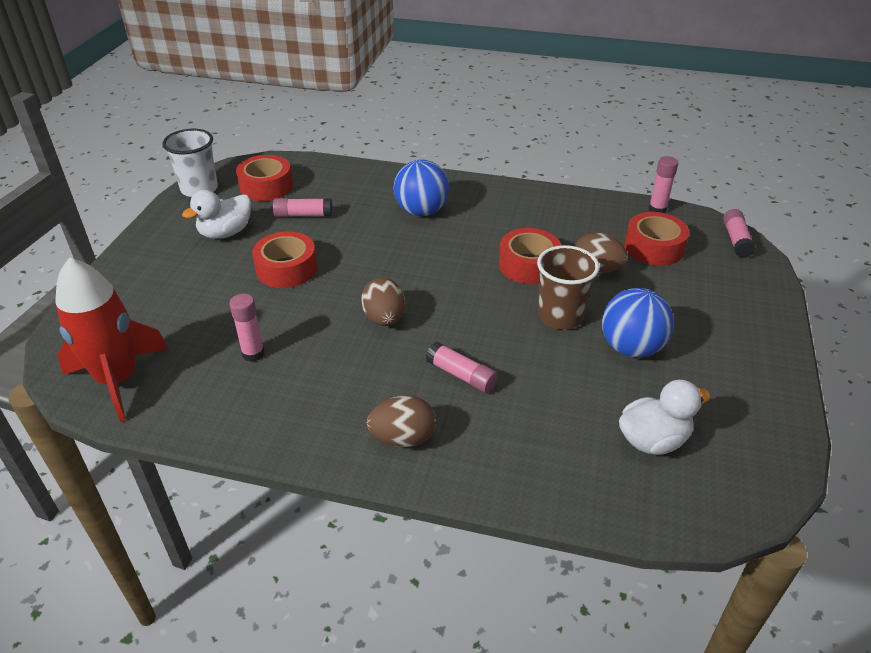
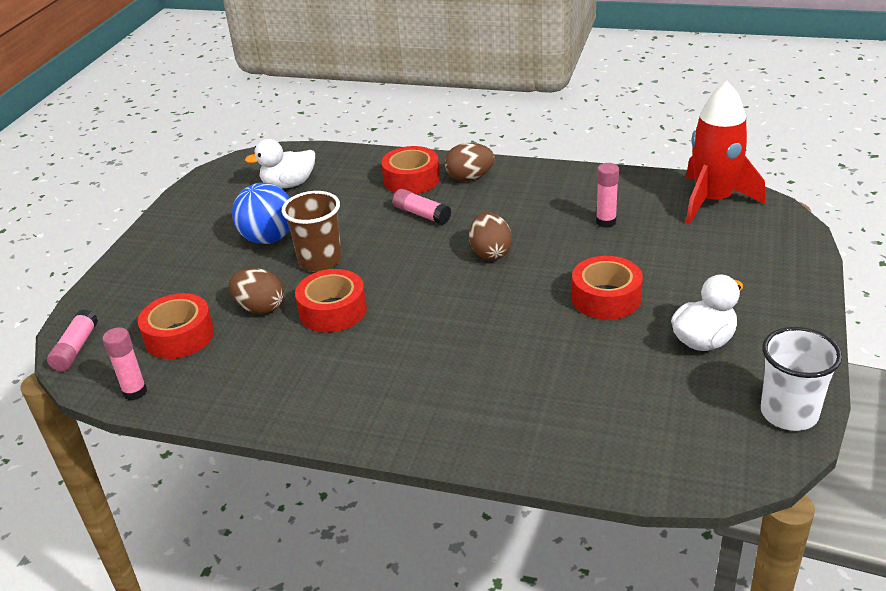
camera: 175 degrees left, 5 degrees down
red tape [236,155,293,201] -> red tape moved to [381,146,440,194]
pink glue stick [273,198,332,217] -> none
blue ball [394,160,449,216] -> none

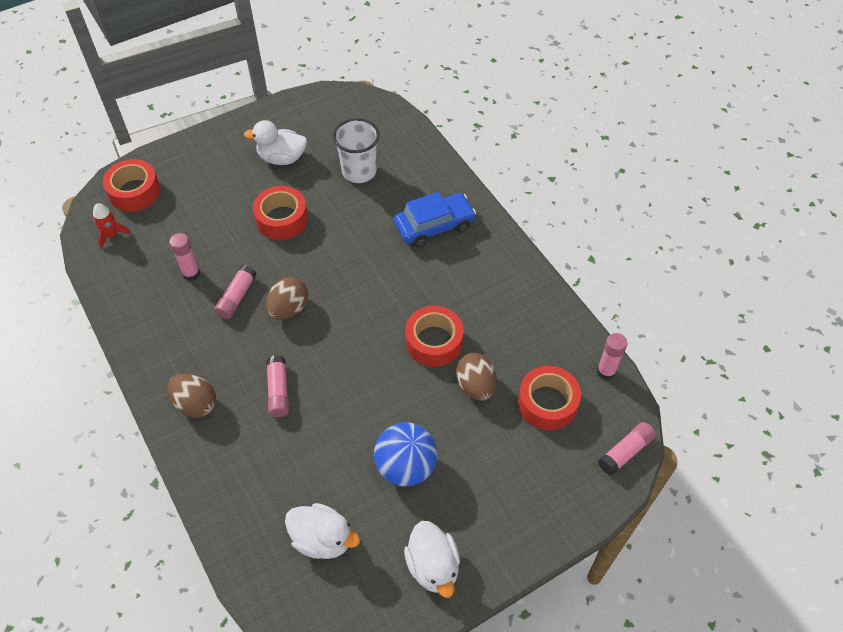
camera: 140 degrees left, 20 degrees up
brown cup [282,191,342,272] -> none
red tape [381,146,440,194] -> red tape moved to [103,159,161,212]
red rocket [686,81,765,224] -> red rocket [93,203,131,249], size x0.43
white cup [761,327,842,431] -> white cup moved to [333,118,380,183]
none -> pink glue stick [214,265,257,319]
none -> blue car [394,192,476,247]
none -> white duck [404,521,460,598]

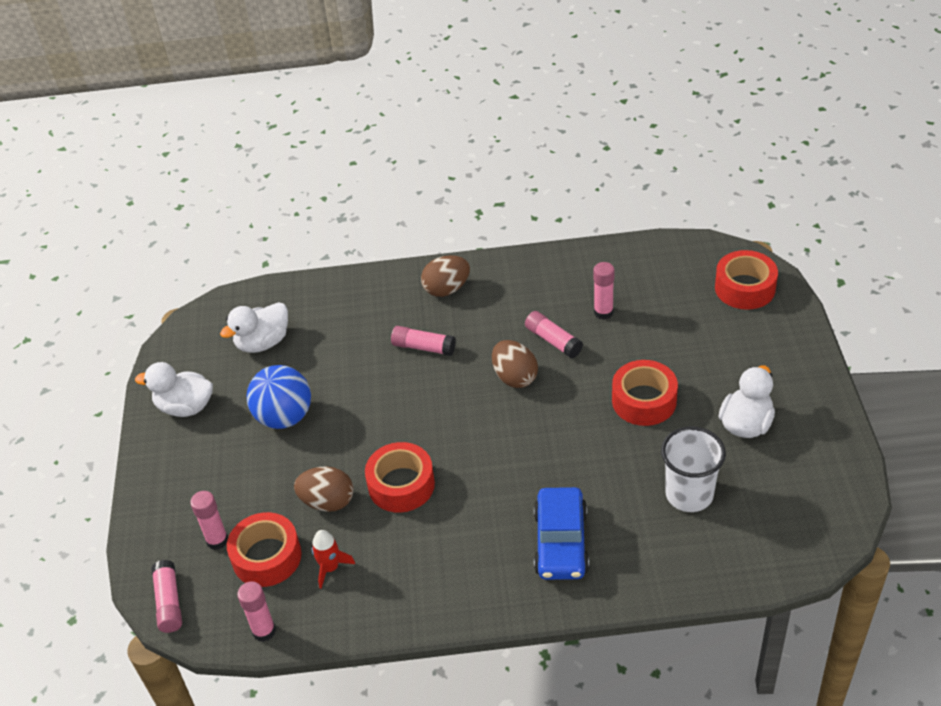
camera: 120 degrees right, 10 degrees down
red rocket [93,203,131,249] -> red rocket moved to [312,530,355,589]
none -> pink glue stick [190,491,228,550]

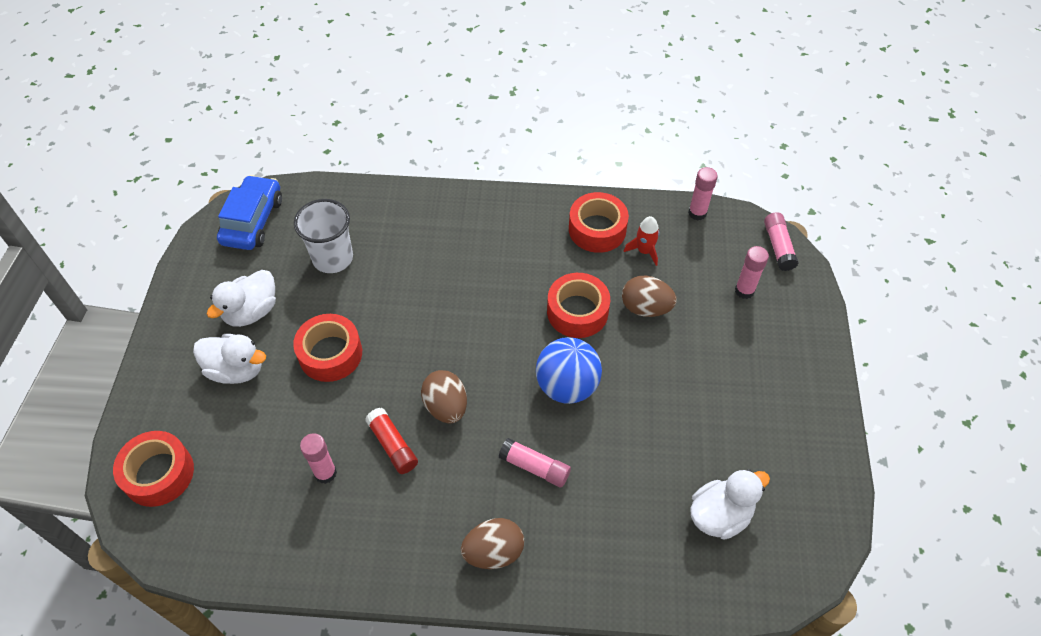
camera: 175 degrees left, 10 degrees up
white duck [135,362,213,417] -> white duck moved to [193,334,266,384]
red tape [227,512,302,587] -> red tape moved to [569,192,629,253]
blue ball [247,365,311,429] -> blue ball moved to [536,337,602,404]
pink glue stick [525,311,583,358] -> red glue stick [365,408,418,474]
blue car [534,487,589,580] -> blue car moved to [217,175,282,250]

